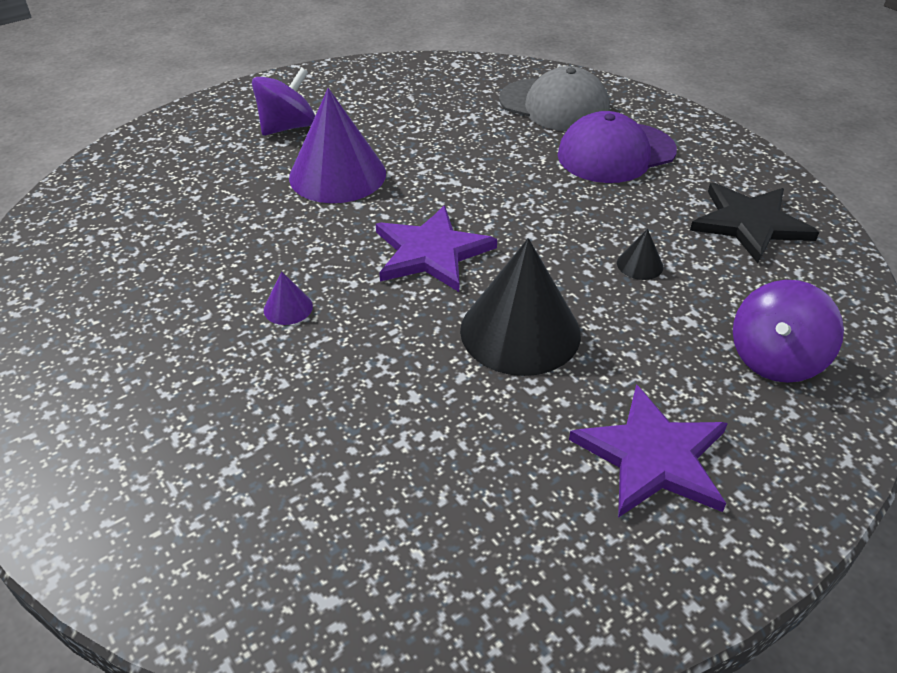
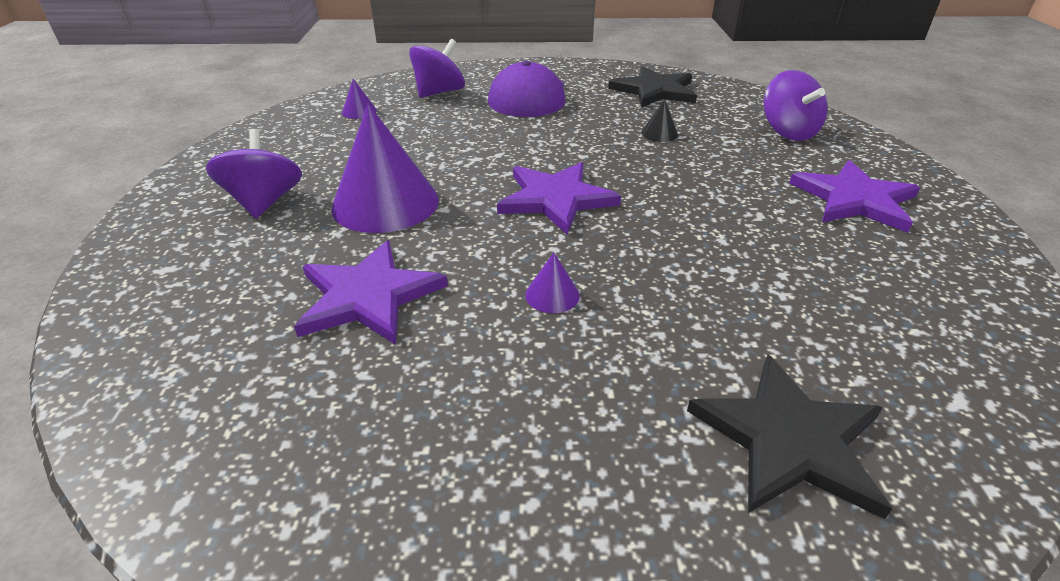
camera: 55 degrees left, 5 degrees down
black cone [460,238,581,376] -> none
grey cap [499,66,610,131] -> purple spinning top [409,39,465,98]
none -> purple star [294,240,448,345]
none -> purple cone [342,79,377,119]
none -> black star [687,355,892,519]

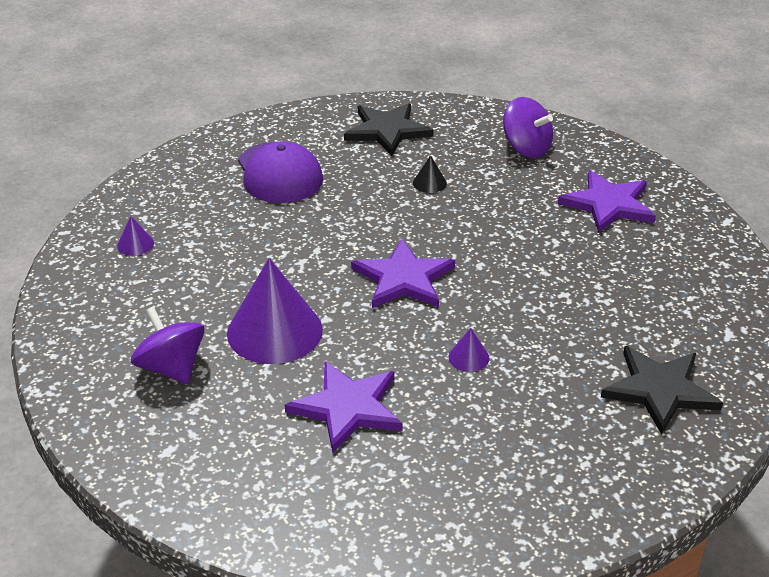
camera: 30 degrees left, 0 degrees up
purple spinning top [409,39,465,98] -> none

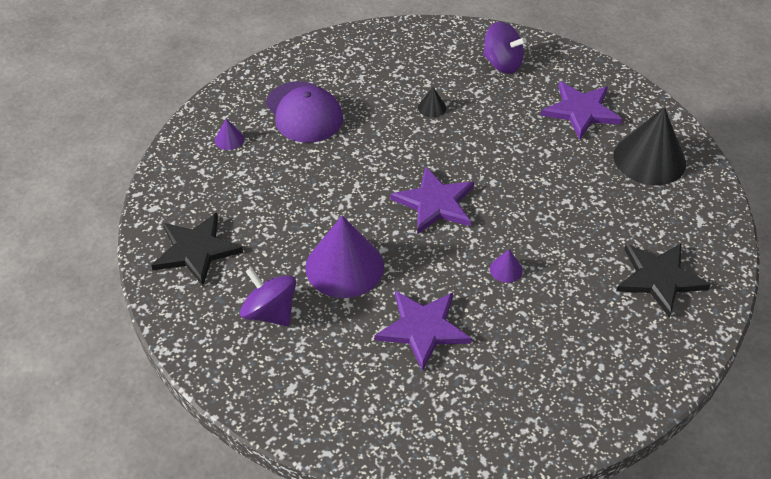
camera: 10 degrees left, 10 degrees up
purple cone [117,216,154,256] -> purple cone moved to [215,119,244,150]
black star [344,103,434,156] -> black star moved to [151,213,243,286]
none -> black cone [614,107,686,185]

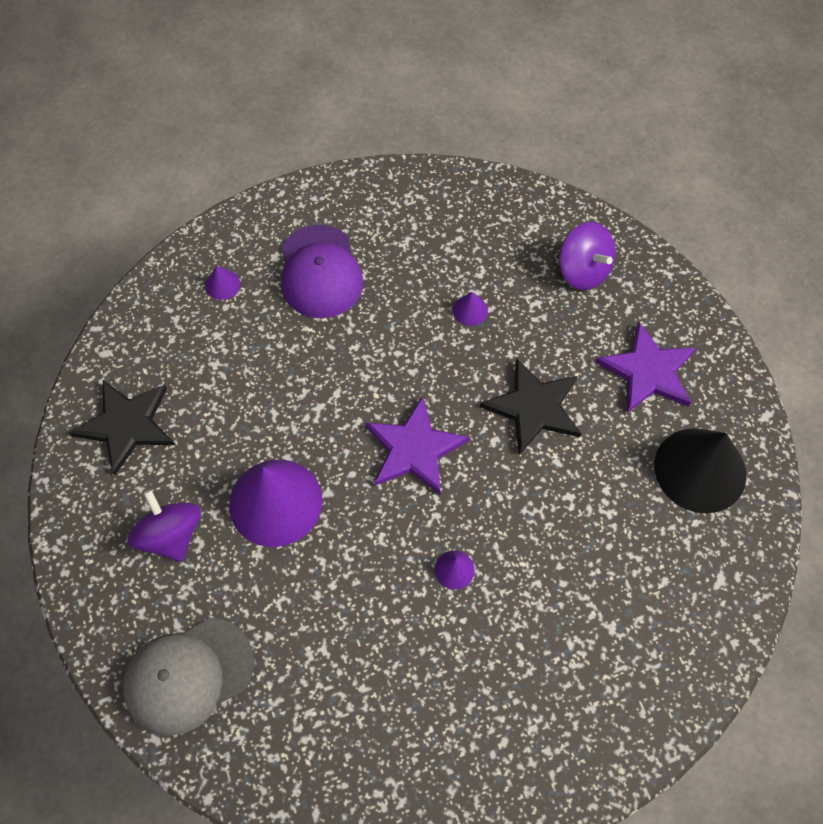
camera: 20 degrees right, 15 degrees up
purple star [375,291,472,372] -> none
black cone [418,87,446,118] -> purple cone [452,292,488,326]
black star [616,244,710,318] -> black star moved to [480,358,581,454]
none -> grey cap [123,618,254,736]

